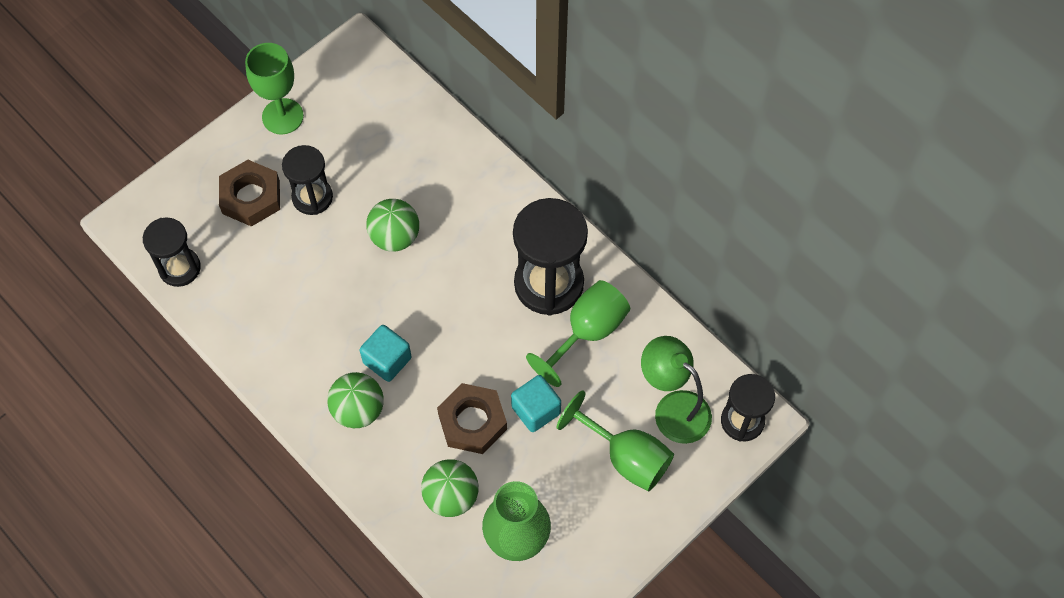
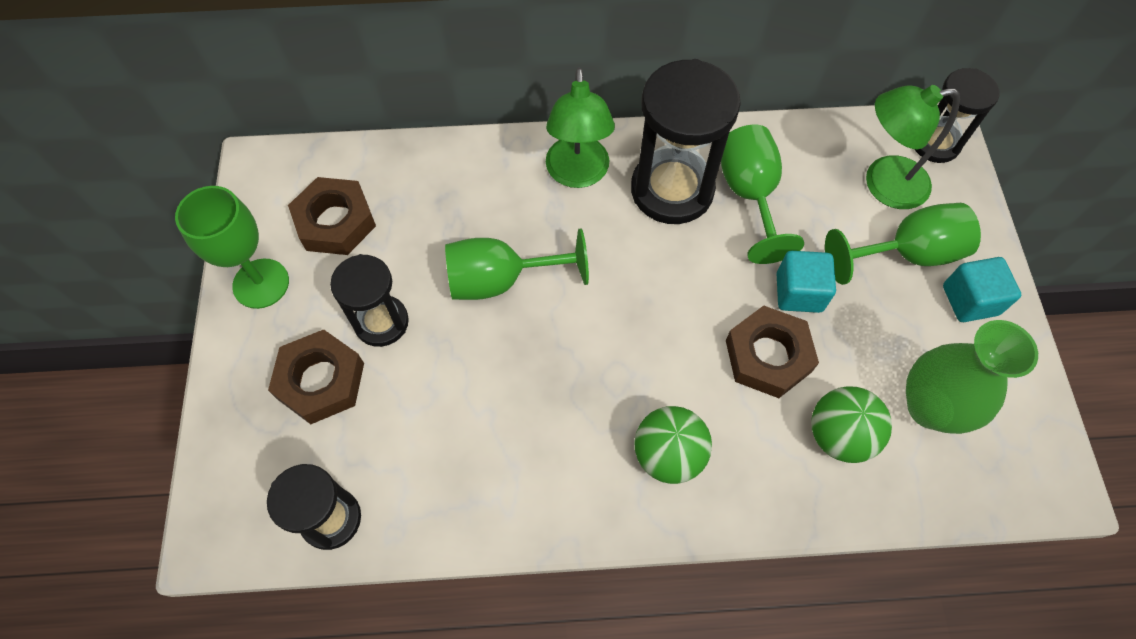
camera: 50 degrees left, 0 degrees up
turquoise cube [360,325,412,382] -> turquoise cube moved to [943,257,1021,322]
green ball [366,199,419,252] -> green goblet [445,229,589,300]
none -> brown nut [288,177,376,255]
none -> green lamp [546,68,615,188]

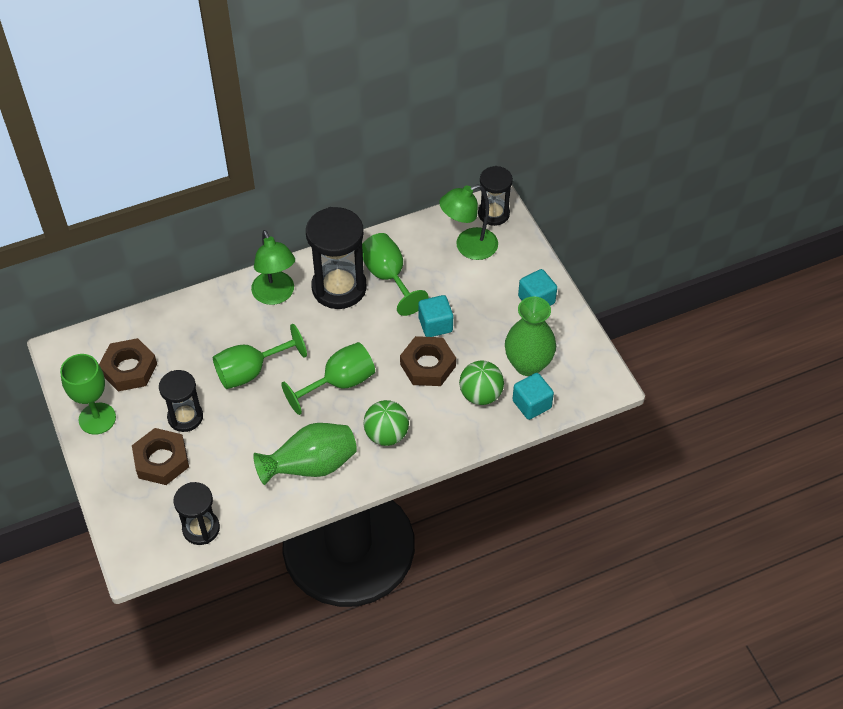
camera: 20 degrees left, 10 degrees down
green goblet [825,203,981,285] -> green goblet moved to [281,342,375,415]
none -> green vase [253,423,357,485]
none -> turquoise cube [513,373,554,420]

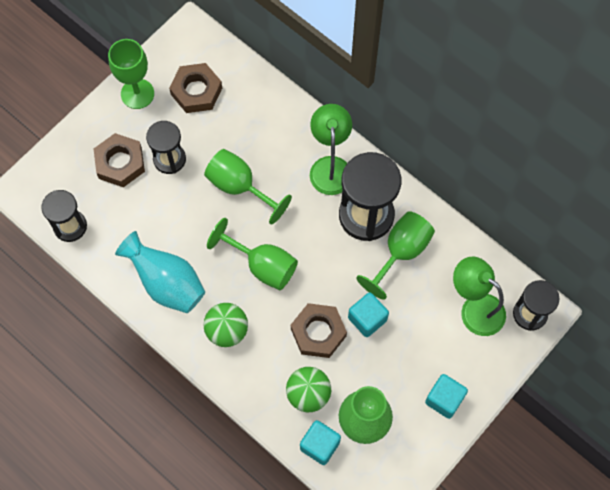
camera: 65 degrees right, 15 degrees up
green lamp [251,230,295,305] -> green lamp turned 135 degrees clockwise [310,104,352,195]
green vase [253,423,357,485] -> turquoise vase [115,231,205,313]

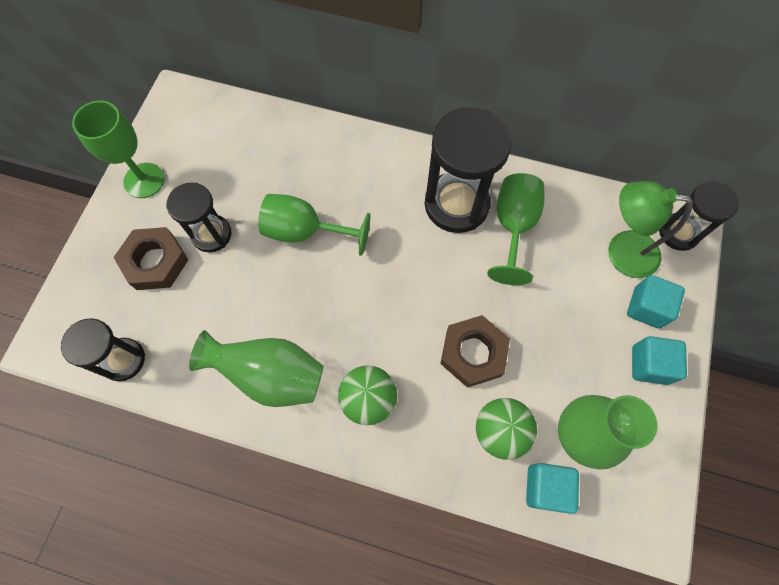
camera: 25 degrees left, 0 degrees up
turquoise vase [115,231,205,313] -> green vase [189,330,324,407]
brown nut [169,63,222,113] -> none
green goblet [207,218,298,290] -> none
green lamp [310,104,352,195] -> none
turquoise cube [348,292,389,337] -> turquoise cube moved to [627,275,685,328]

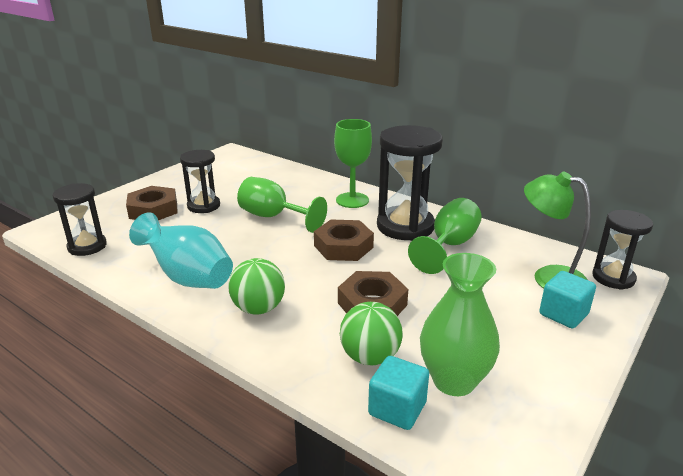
camera: 20 degrees right, 40 degrees down
green goblet [72,101,165,198] -> green goblet moved to [334,119,372,208]
green vase [189,330,324,407] -> turquoise vase [129,212,233,289]
turquoise cube [632,336,687,385] -> none
none -> brown nut [314,219,374,261]

